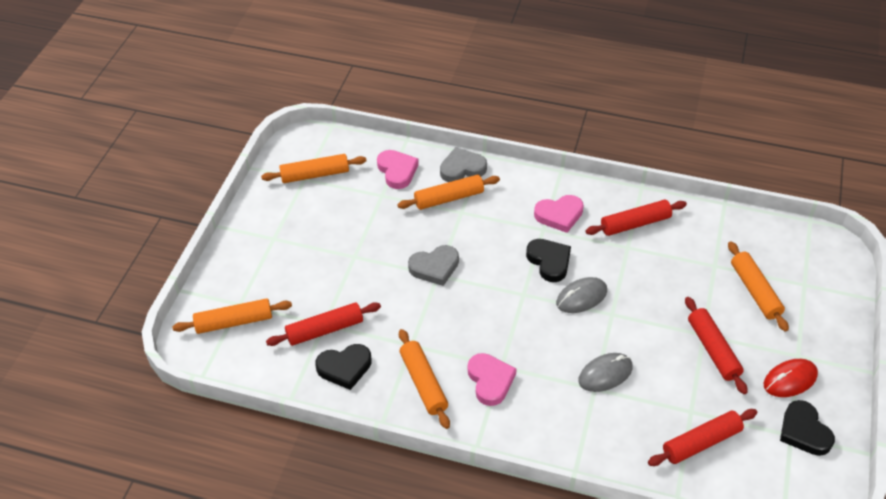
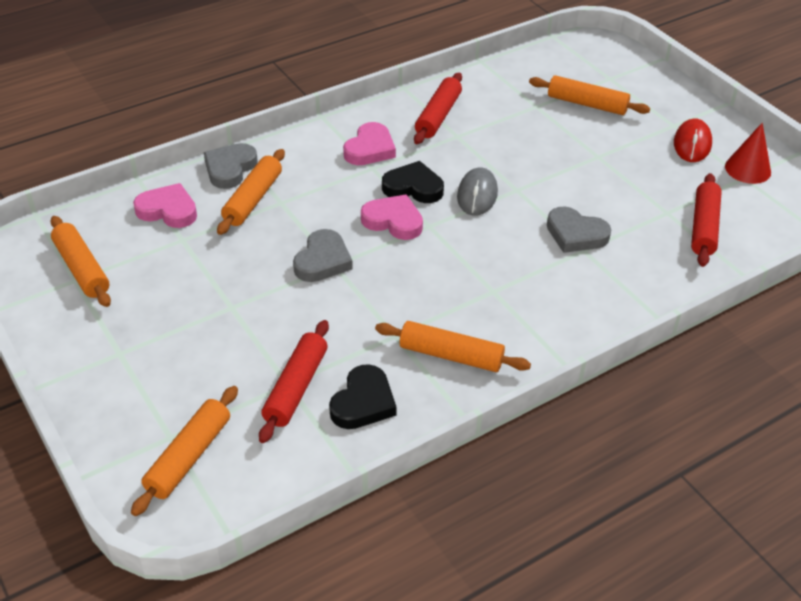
camera: 50 degrees left, 5 degrees down
orange rolling pin [261,154,366,183] -> orange rolling pin turned 60 degrees counterclockwise [50,216,111,307]
pink heart [468,353,517,406] -> pink heart moved to [361,194,423,240]
grey mouse [578,353,633,392] -> grey heart [547,207,611,253]
red rolling pin [685,297,748,394] -> none
black heart [780,400,835,456] -> red cone [725,123,771,184]

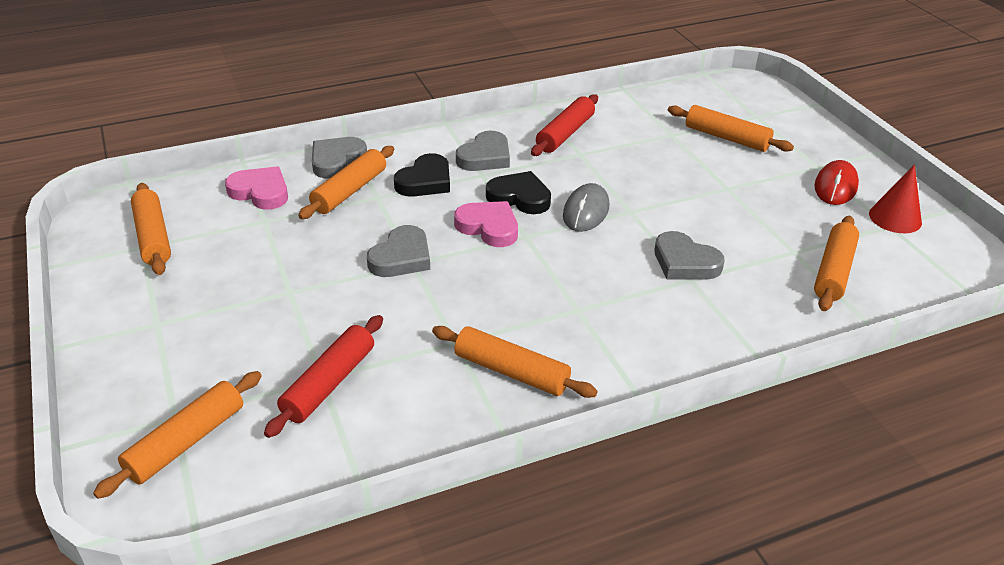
camera: 10 degrees right, 5 degrees down
black heart [329,364,397,429] -> black heart moved to [394,153,450,197]
pink heart [343,122,396,165] -> grey heart [456,131,510,171]
red rolling pin [691,173,722,267] -> orange rolling pin [814,216,859,311]

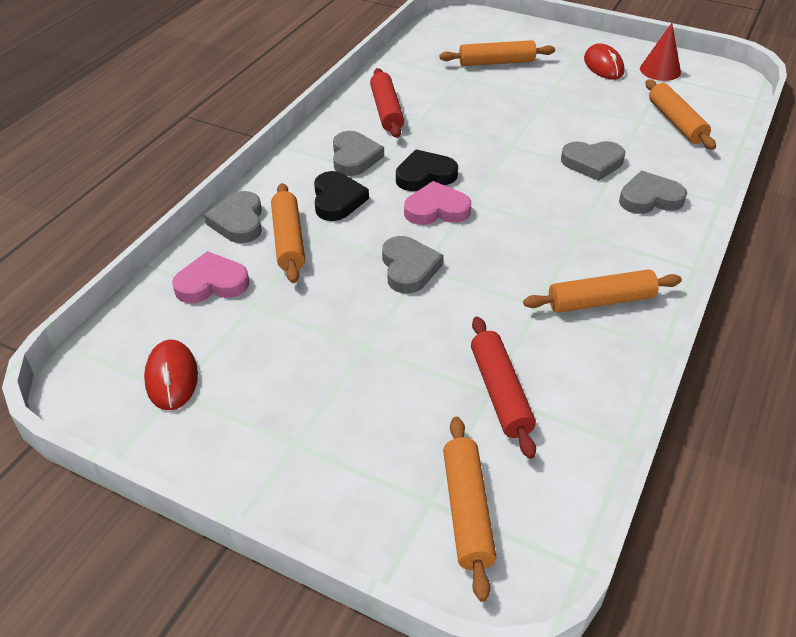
camera: 40 degrees left, 5 degrees up
orange rolling pin [131,183,171,275] -> red mouse [144,340,198,410]
grey mouse [563,183,609,232] -> none
none -> grey heart [619,171,687,214]

